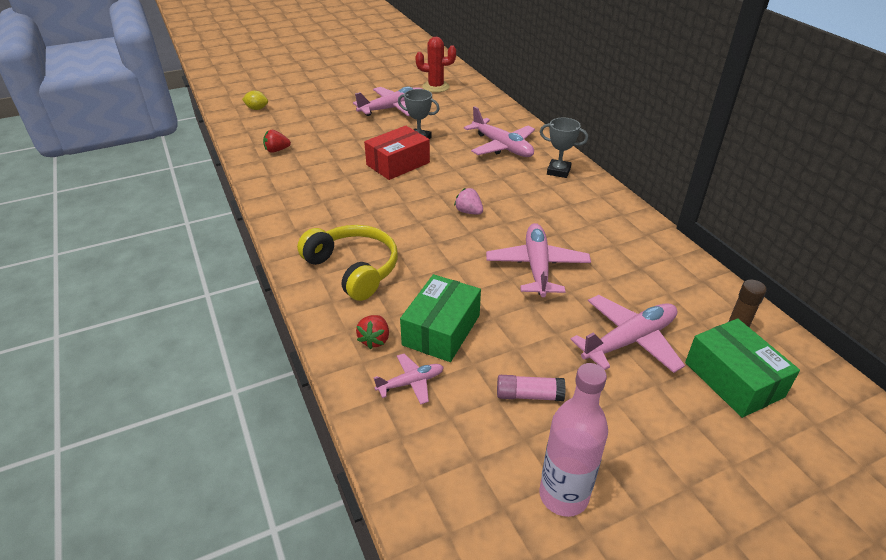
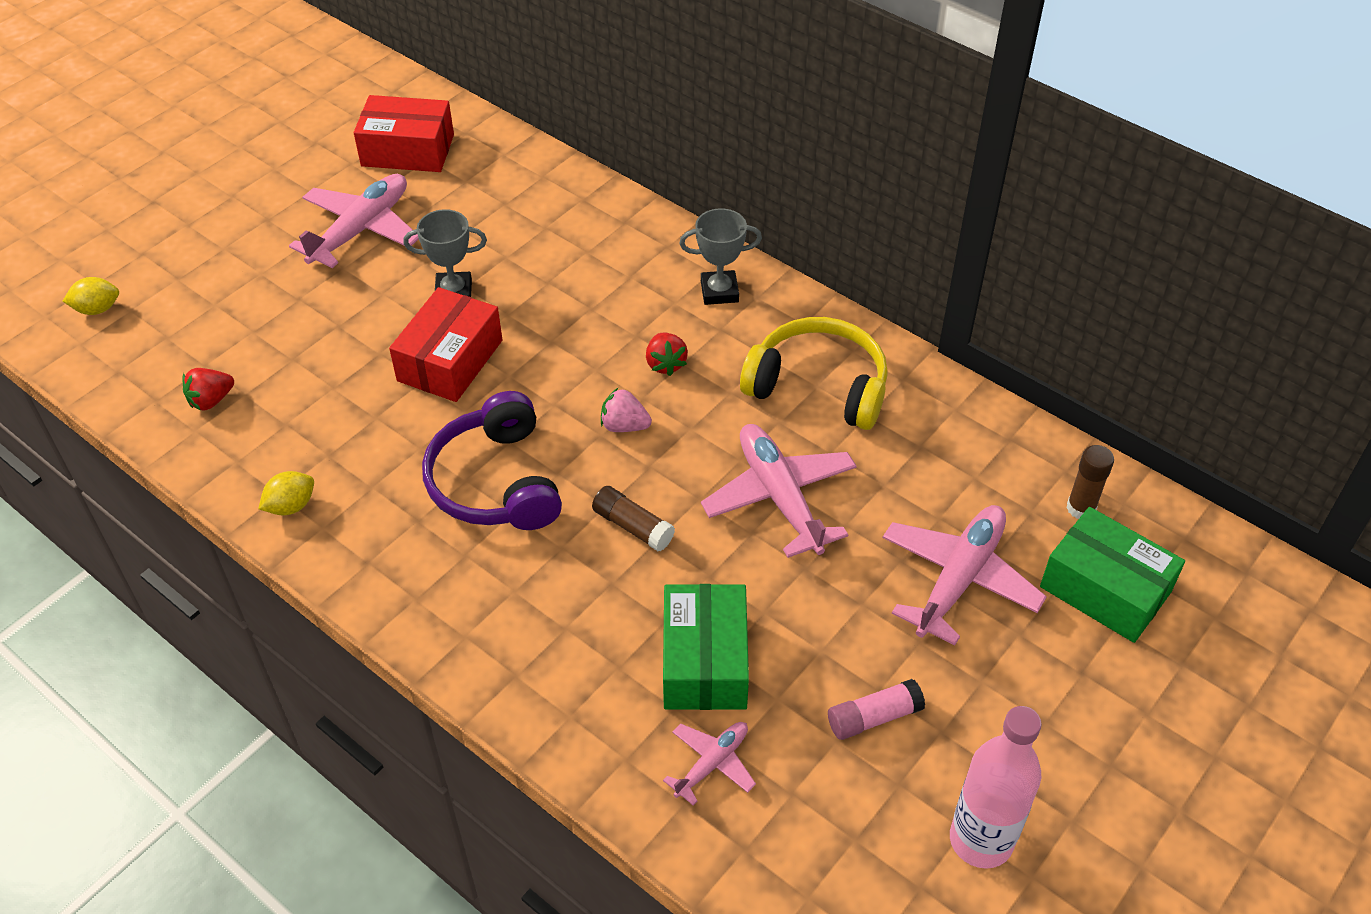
camera: 25 degrees left, 10 degrees up
yellow headphones [297,225,398,301] -> yellow headphones moved to [740,317,888,430]
red strawberry [356,315,389,349] -> red strawberry moved to [646,333,688,376]
red cactus [415,37,456,93] -> red box [354,95,454,172]
pink plane [464,106,535,157] -> none
none -> yellow lemon [258,471,314,516]
none -> purple headphones [422,391,562,530]
none -> brown glue stick [592,486,675,552]

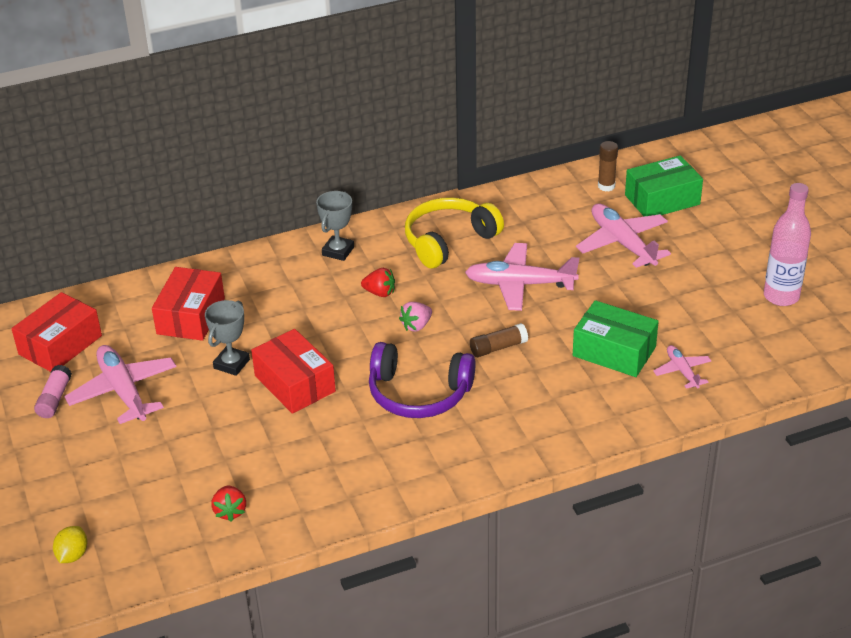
camera: 60 degrees left, 10 degrees down
yellow lemon [258,471,314,516] -> none
pink glue stick [828,679,925,740] -> pink glue stick moved to [34,365,72,418]
none -> red box [152,267,225,341]

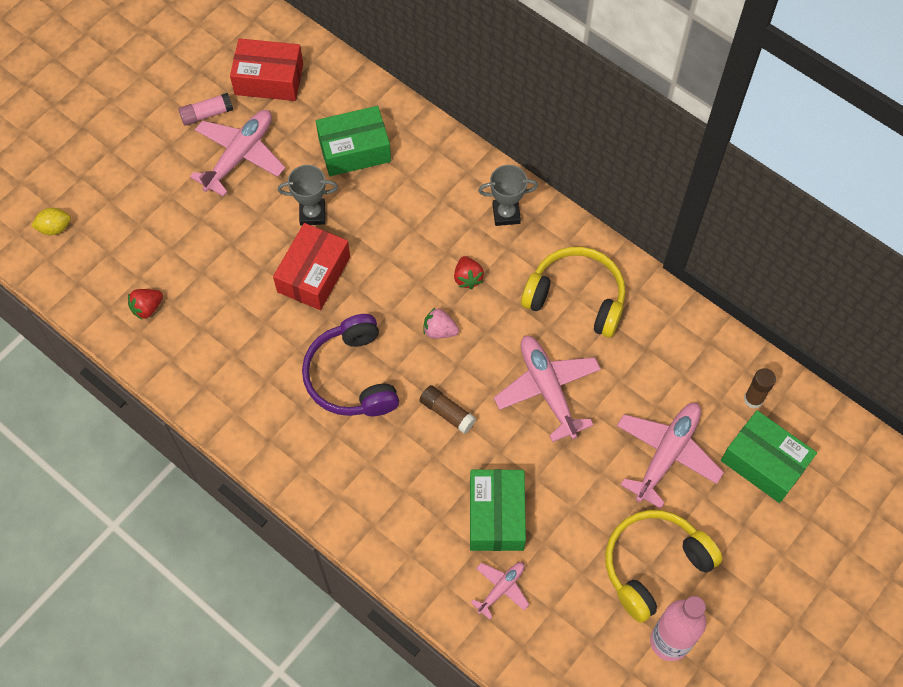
camera: 60 degrees right, 25 degrees up
red box [152,267,225,341] -> green box [316,106,391,176]
none -> yellow headphones [605,510,722,623]

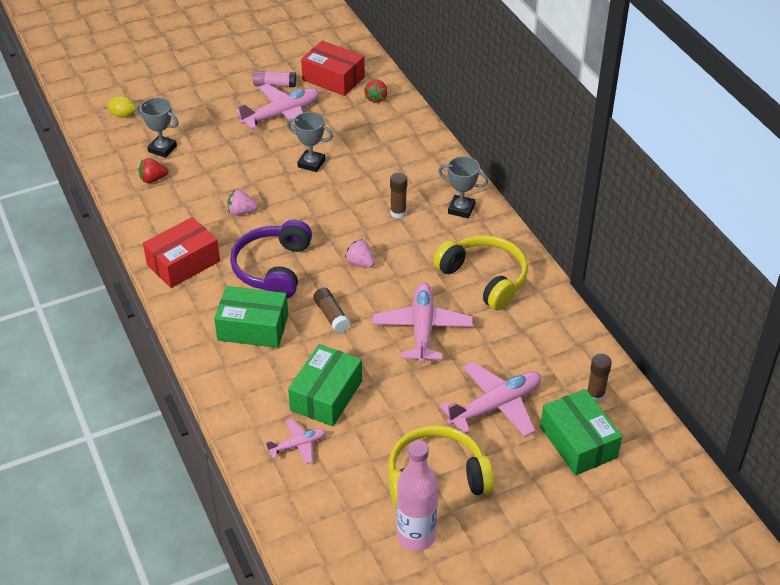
camera: 25 degrees right, 20 degrees down
red box [273,223,350,310] -> red box moved to [143,217,220,288]
green box [316,106,391,176] -> green box moved to [214,286,288,348]
red strawberry [454,256,484,289] -> red strawberry moved to [364,80,387,104]
none -> grey trophy [136,98,178,158]
none -> pink strawberry [228,190,258,215]
none -> brown glue stick [390,173,407,218]

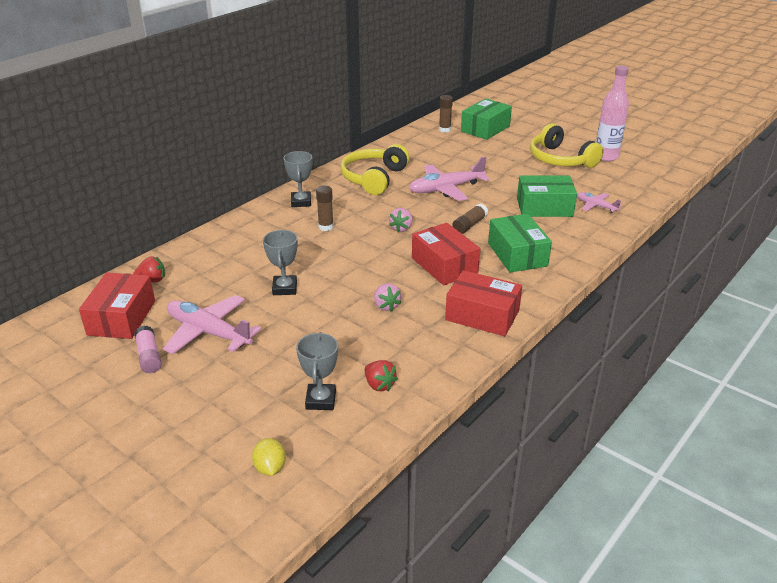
camera: 115 degrees left, 10 degrees down
purple headphones [230,220,312,299] -> red box [412,223,480,285]
pink plane [440,362,541,437] -> none

